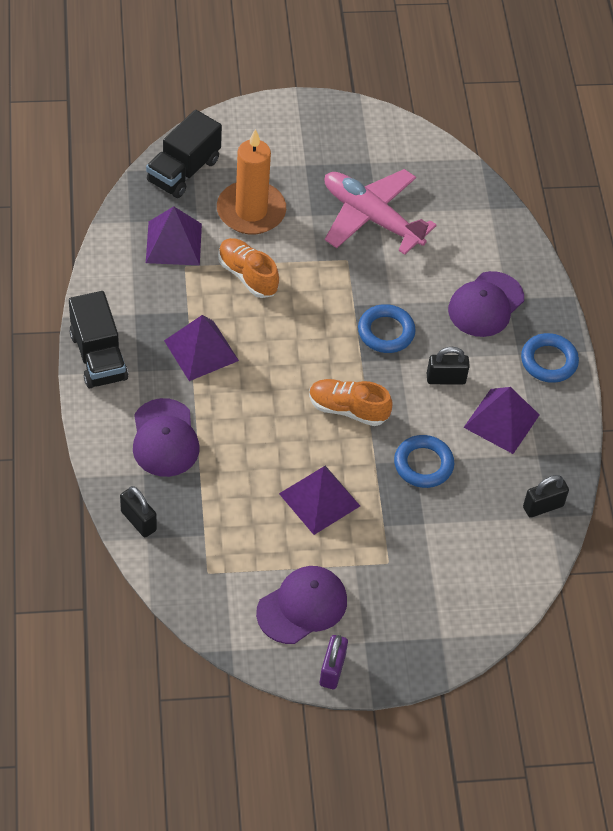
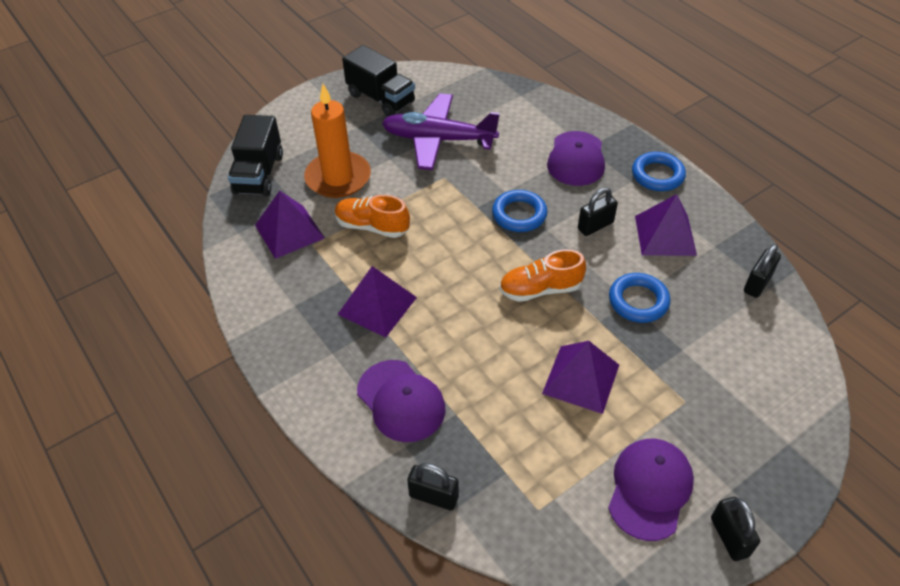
camera: 25 degrees left, 5 degrees down
black truck [69,291,128,388] -> black truck moved to [342,45,415,116]
purple padlock [320,635,348,689] -> black padlock [711,497,760,561]
pink plane [324,169,437,255] -> purple plane [382,93,500,170]

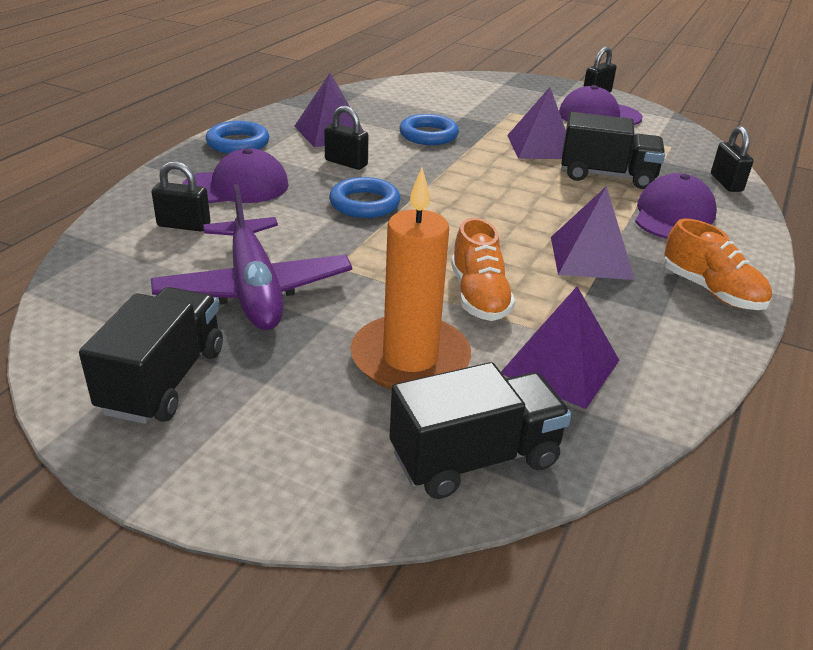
camera: 120 degrees left, 15 degrees down
orange shoe [499,249,586,302] -> orange shoe moved to [663,219,772,310]
black padlock [744,244,781,298] -> black padlock moved to [152,161,211,232]
none -> black truck [561,112,665,189]

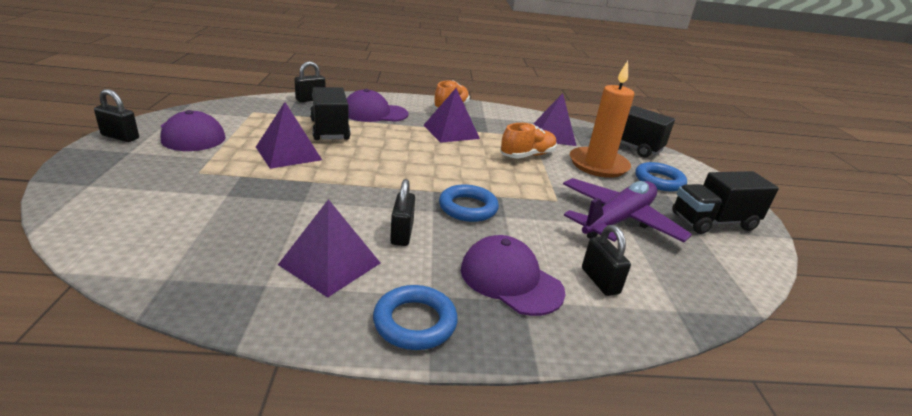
camera: 120 degrees left, 5 degrees down
blue ring [399,114,459,145] -> blue ring moved to [635,162,687,192]

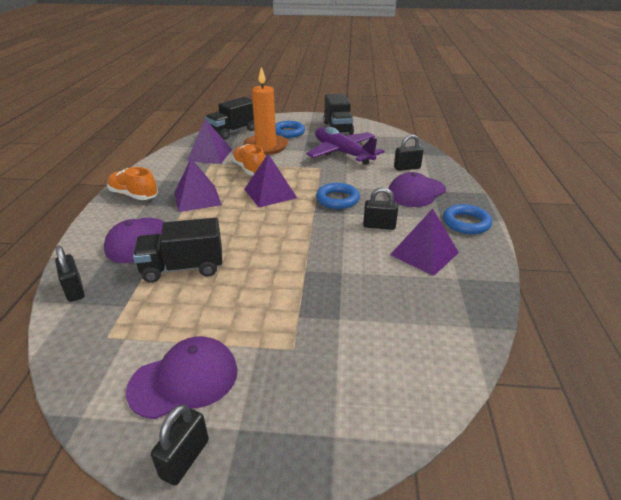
camera: 80 degrees left, 5 degrees up
purple pyramid [256,102,322,169] -> purple pyramid moved to [244,154,297,207]

